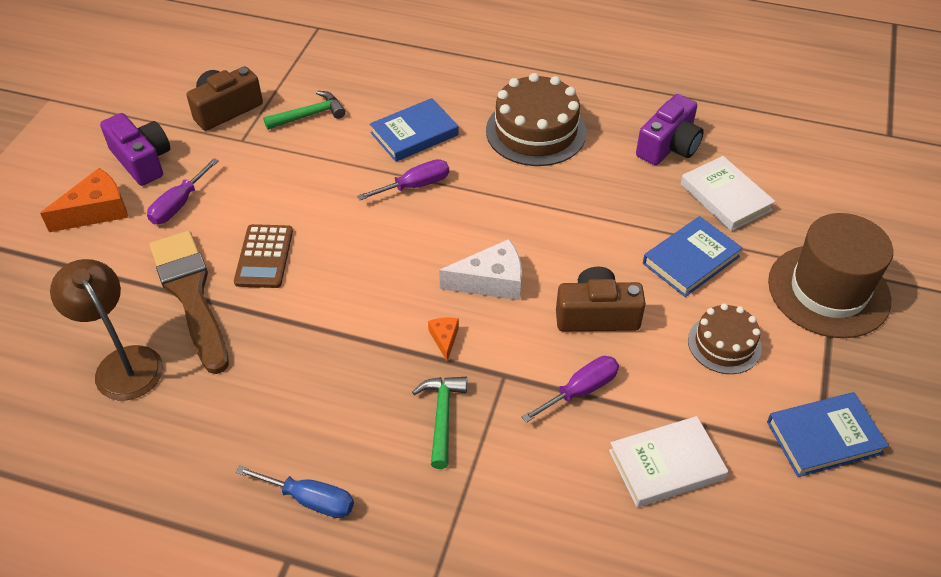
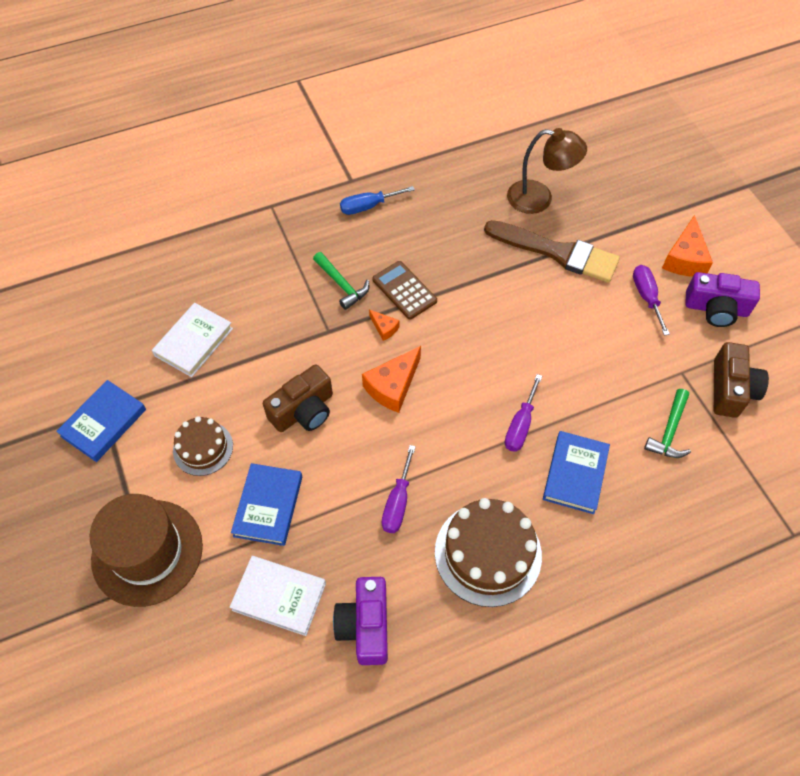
camera: 140 degrees right, 10 degrees up
brown calculator [234,224,293,288] -> brown calculator moved to [372,261,437,319]
white cheese [439,239,522,300] -> orange cheese [362,346,421,413]
purple screwdriver [522,356,619,423] -> purple screwdriver moved to [382,445,416,533]

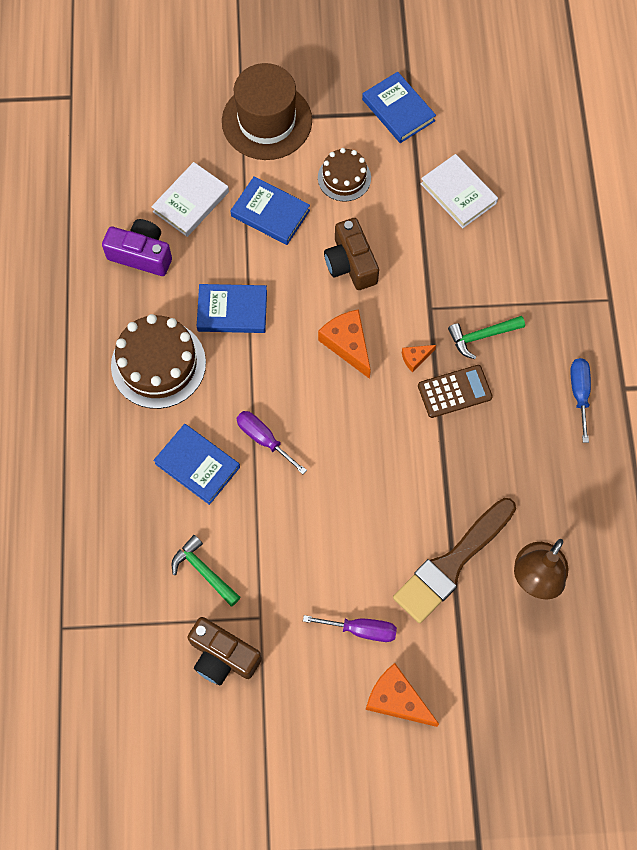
camera: 110 degrees right, 10 degrees up
purple screwdriver [382,445,416,533] -> blue book [197,284,267,333]
purple camera [685,272,760,327] -> none

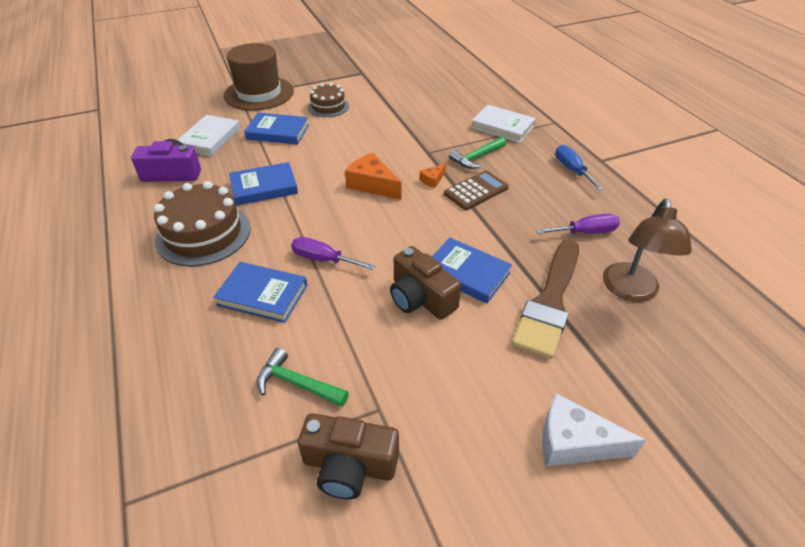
camera: 20 degrees left, 25 degrees down
purple screwdriver [303,615,397,642] -> purple screwdriver moved to [536,214,620,234]
brown camera [324,218,379,290] -> brown camera moved to [390,246,461,320]
blue book [362,72,436,143] -> blue book moved to [432,238,512,304]
orange cheese [366,663,439,727] -> white cheese [542,393,646,467]
white book [421,154,498,228] -> white book moved to [471,105,536,143]

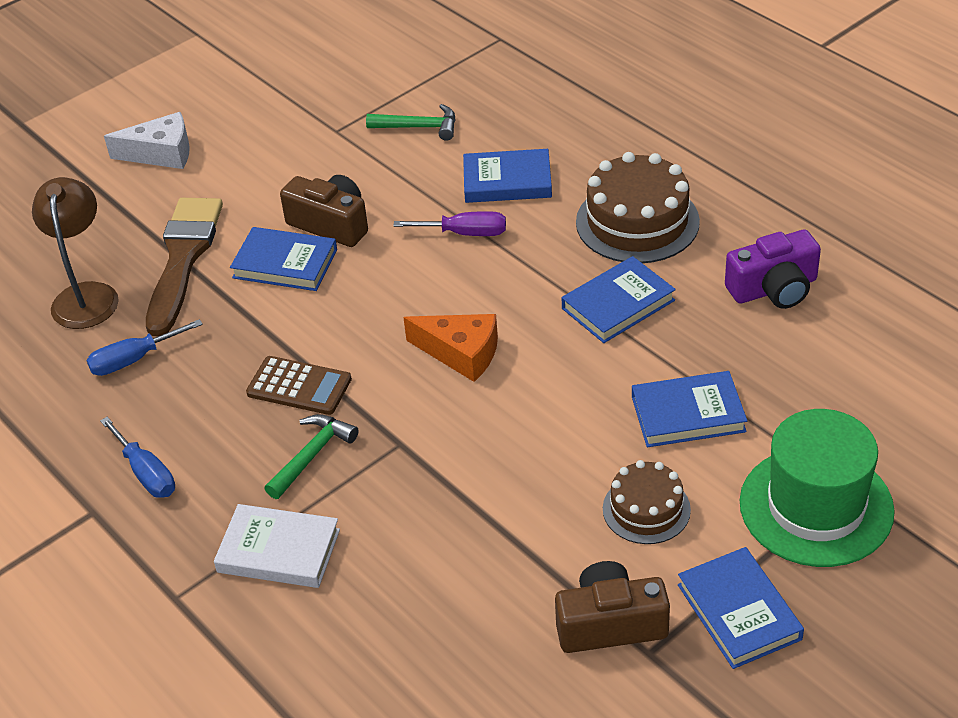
camera: 165 degrees right, 0 degrees up
white book [178,115,240,156] -> none
brown hat [224,43,294,111] -> green hat [740,409,895,567]
brown camera [298,413,399,499] -> brown camera moved to [555,561,670,653]
orange cheese [420,163,446,188] -> none
brown calculator [444,170,509,210] -> brown calculator turned 105 degrees counterclockwise [246,356,352,415]
purple screwdriver [536,214,620,234] -> blue screwdriver [86,319,203,376]
none -> blue book [678,547,804,669]

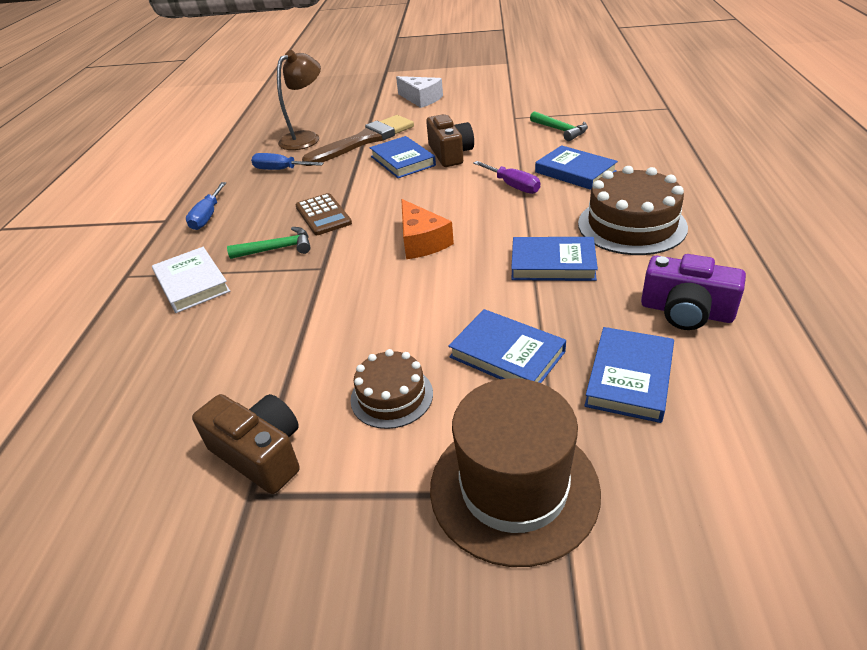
camera: 45 degrees right, 5 degrees down
blue book [678,547,804,669] -> blue book moved to [584,327,674,423]
green hat [740,409,895,567] -> brown hat [430,378,601,567]

